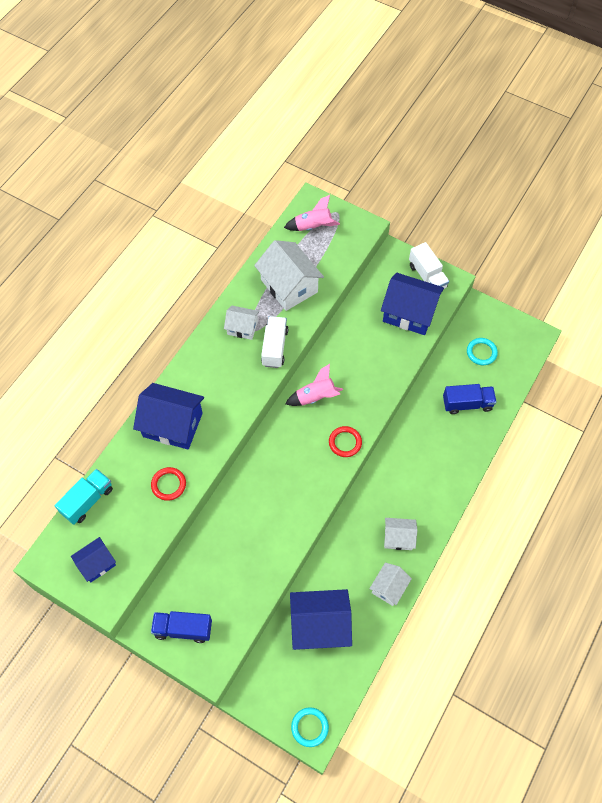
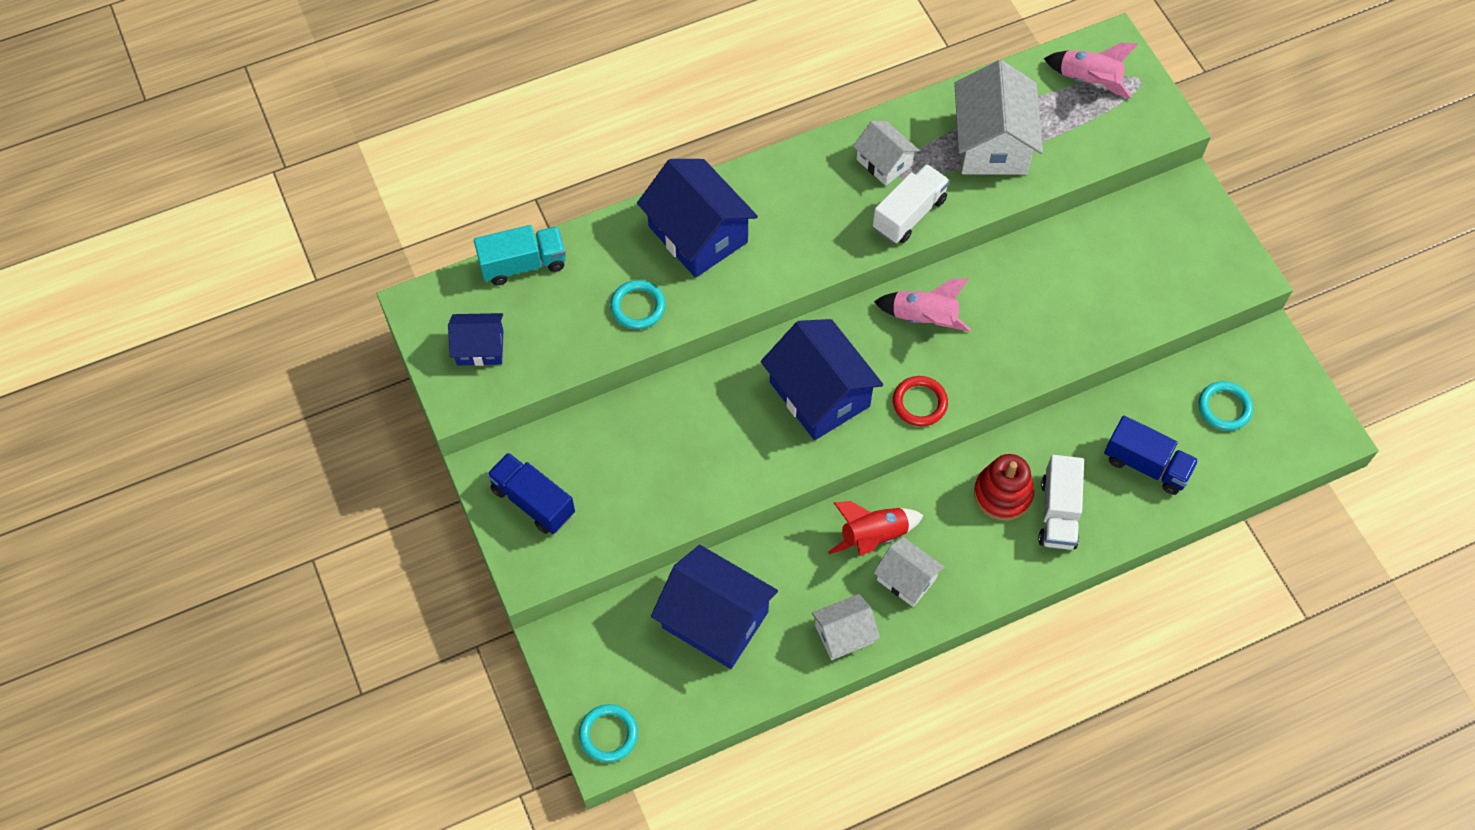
camera: 35 degrees right, 0 degrees up
red ring [151,467,186,501] -> turquoise ring [610,280,666,329]
blue house [381,273,444,335] -> blue house moved to [761,319,883,440]
white truck [409,242,449,289] -> white truck moved to [1038,455,1084,550]
none -> red rocket [828,501,924,556]
none -> red stacking toy [974,454,1034,521]

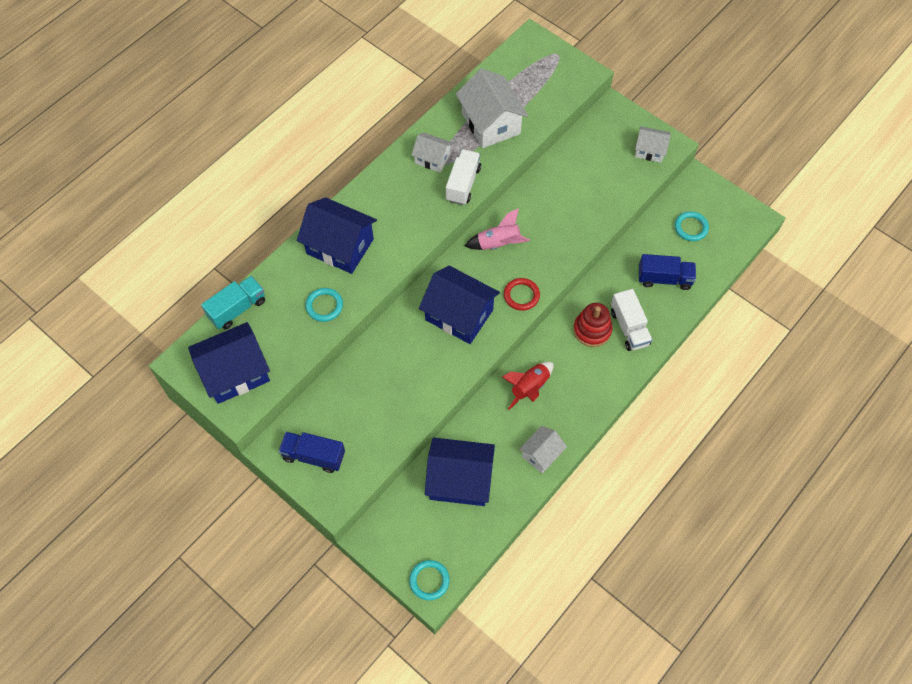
camera: 25 degrees left, 0 degrees up
blue house [448,313,503,366] -> blue house [188,322,270,404], size x1.78
white house [874,537,944,607] -> white house moved to [635,126,671,163]
pink rocket [1044,43,1138,98] -> none

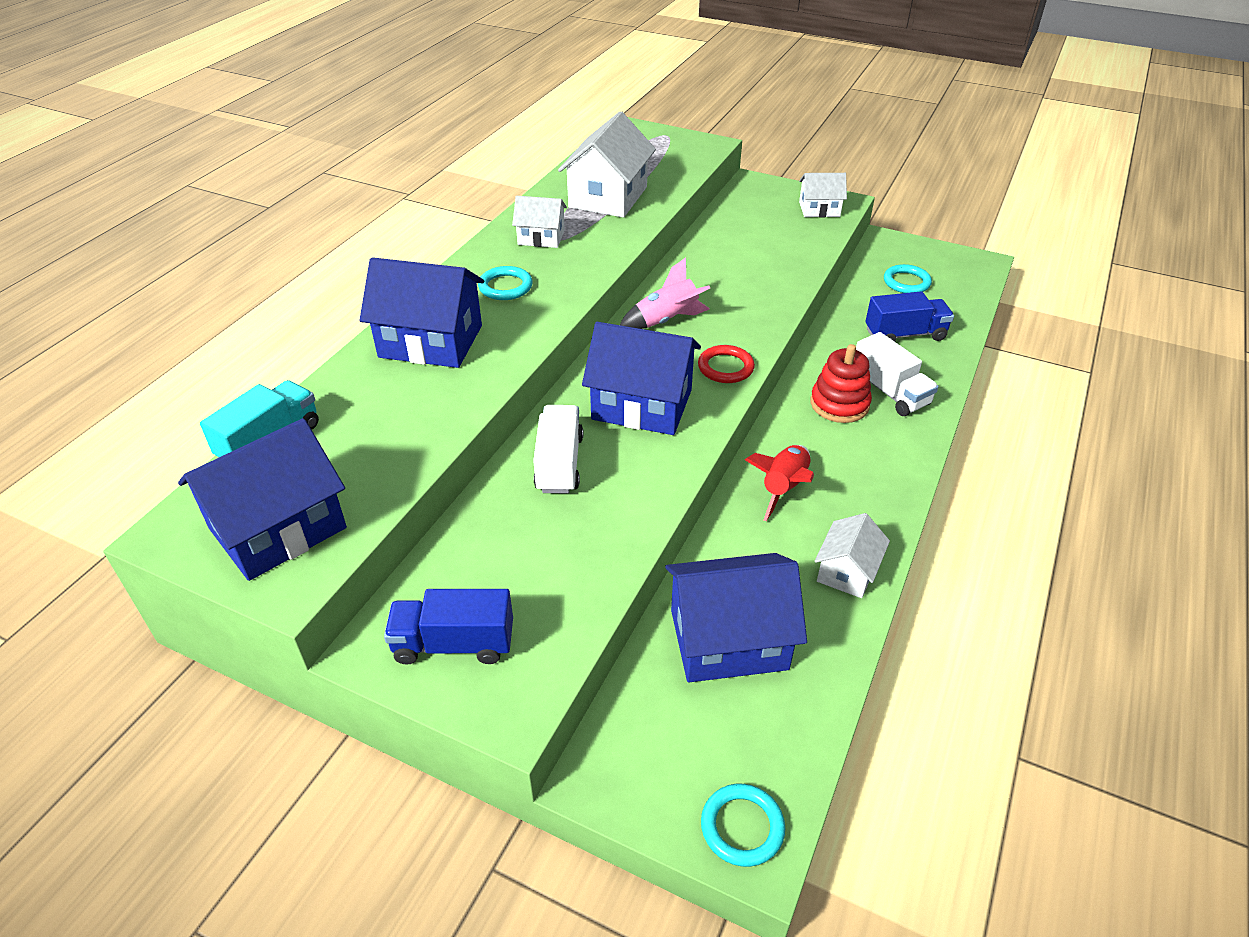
camera: 15 degrees left, 20 degrees down
turquoise ring [305,288,343,322] -> turquoise ring moved to [478,266,533,300]
white truck [446,149,481,205] -> white truck moved to [533,405,583,493]
white house [456,68,528,148] -> white house turned 60 degrees clockwise [558,111,656,218]

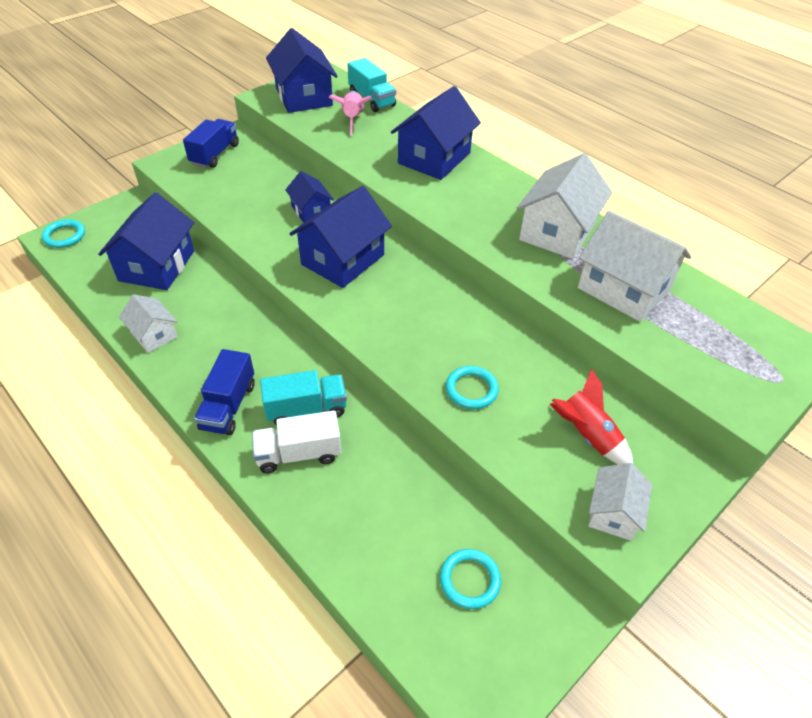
camera: 110 degrees right, 5 degrees up
turquoise ring [478,266,533,300] -> turquoise ring moved to [446,366,499,409]
white house [512,196,567,248] -> white house [517,153,612,259], size x1.78
white truck [533,405,583,493] -> blue house [285,171,334,223]
pink rocket [620,257,710,329] -> pink rocket moved to [329,91,372,135]
red ring [698,345,755,383] -> none
red rocket [745,445,814,521] -> red rocket moved to [549,369,633,465]
red stacking toy [811,344,872,423] -> turquoise truck [260,370,347,425]
blue truck [865,291,954,342] -> blue truck moved to [194,349,255,435]

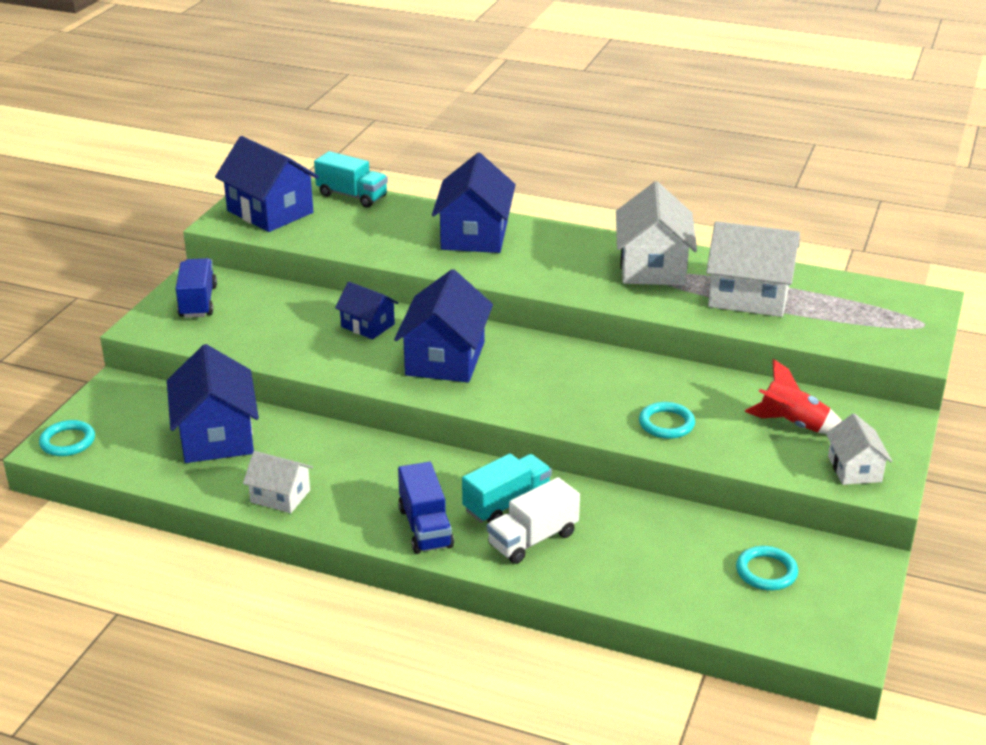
camera: 25 degrees left, 15 degrees down
pink rocket [329,91,372,135] -> none

